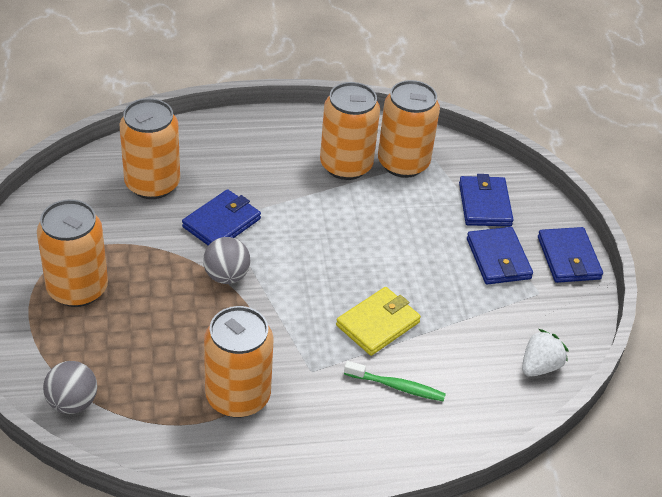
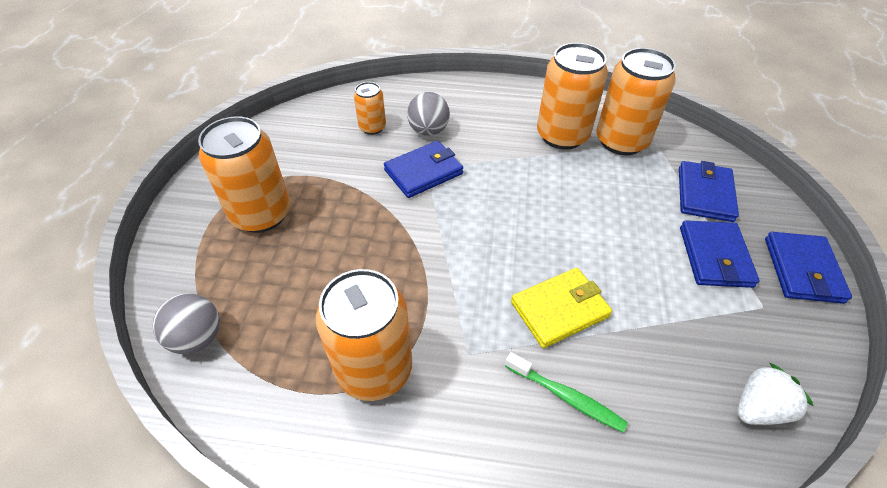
camera: 20 degrees right, 5 degrees up
orange can [120,98,180,199] -> orange can [354,82,386,135], size x0.52
grey ball [203,237,250,284] -> grey ball moved to [407,92,450,136]

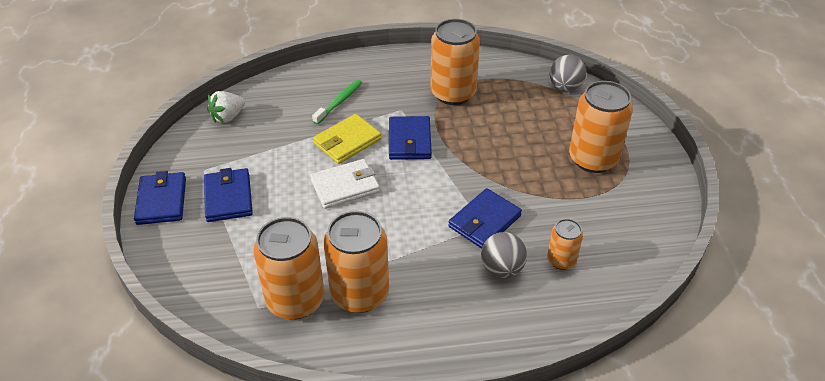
camera: 165 degrees right, 5 degrees down
green toothbrush [505,352,628,433] -> green toothbrush turned 105 degrees clockwise [312,80,362,125]
blue wallet [679,161,739,222] -> blue wallet moved to [389,116,432,160]
none -> white wallet [310,159,380,209]

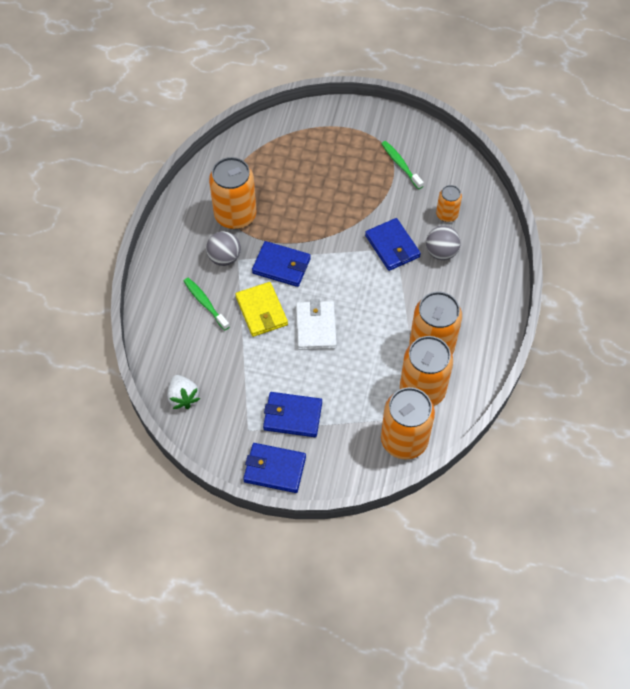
camera: 70 degrees left, 15 degrees up
grey ball [550,55,586,91] -> grey ball moved to [206,231,241,266]
orange can [569,81,633,173] -> orange can moved to [381,387,435,460]
none -> green toothbrush [381,141,424,189]

